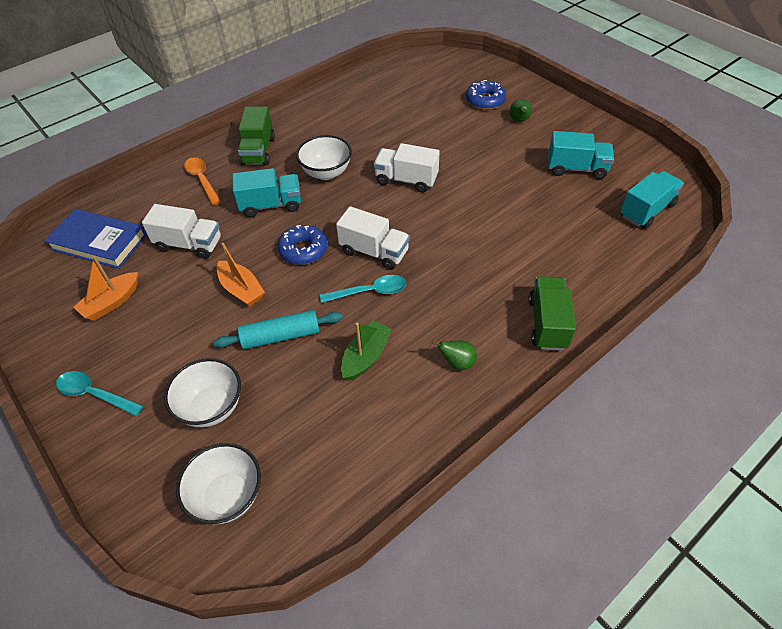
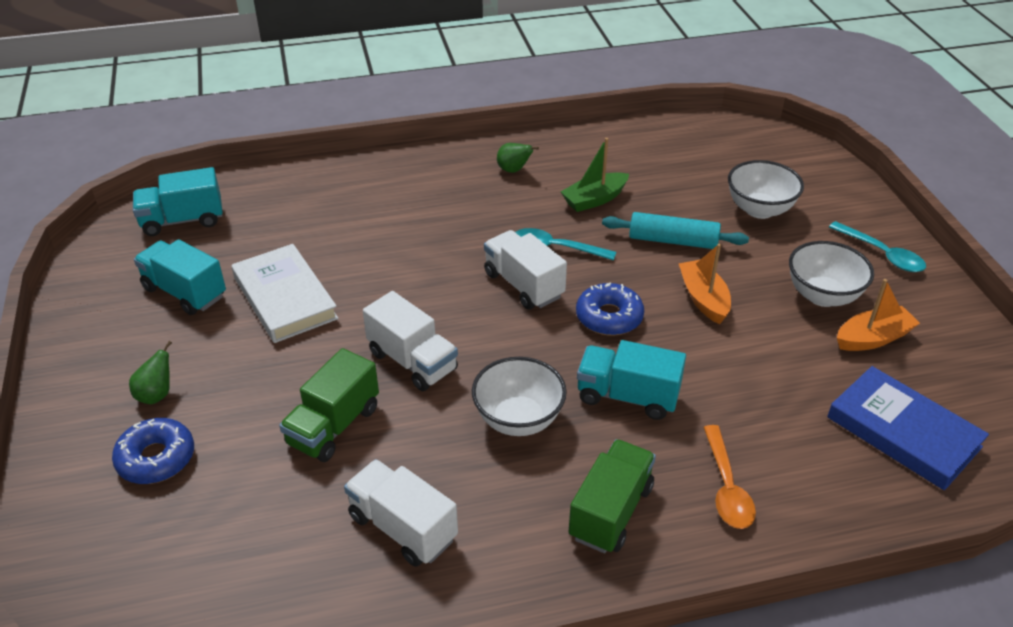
camera: 155 degrees left, 10 degrees down
white truck [142,204,221,259] -> white truck moved to [344,459,458,567]
white bowl [176,443,261,524] -> white bowl moved to [789,241,874,307]
green truck [528,276,576,351] -> green truck moved to [279,348,379,462]
none -> white book [231,244,339,343]

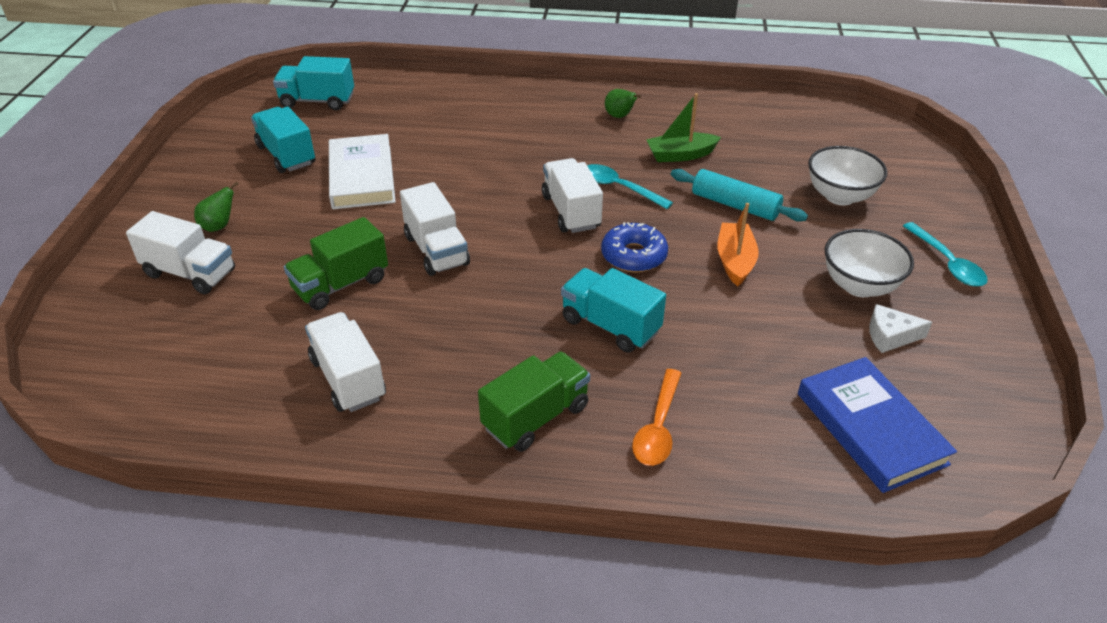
camera: 20 degrees right, 0 degrees up
blue donut [112,418,194,484] -> white truck [126,211,235,294]
white bowl [472,357,567,436] -> none
orange boat [837,279,920,351] -> white cheese [869,304,932,353]

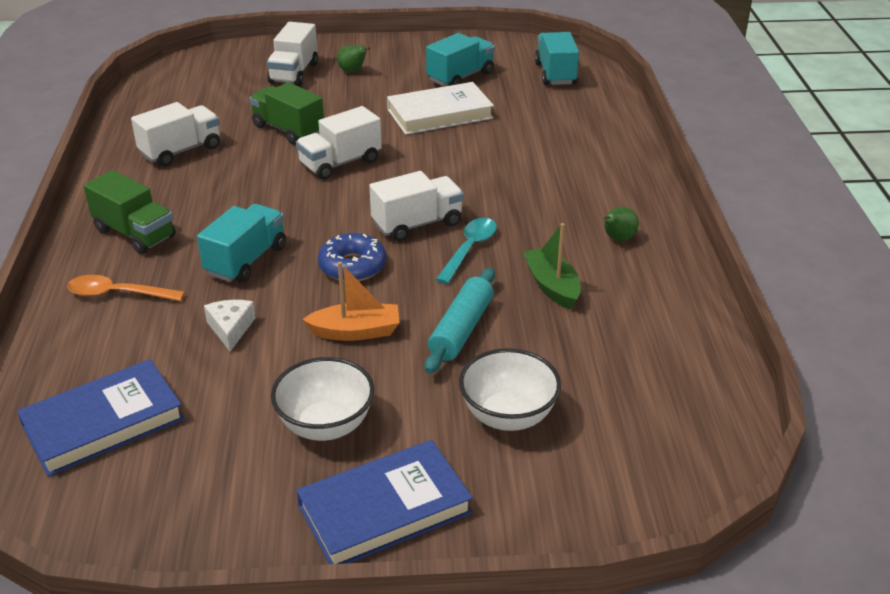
camera: 80 degrees right, 5 degrees down
white cheese [869,304,932,353] -> white cheese moved to [204,300,256,352]
turquoise spoon [903,222,988,287] -> blue book [296,440,473,564]

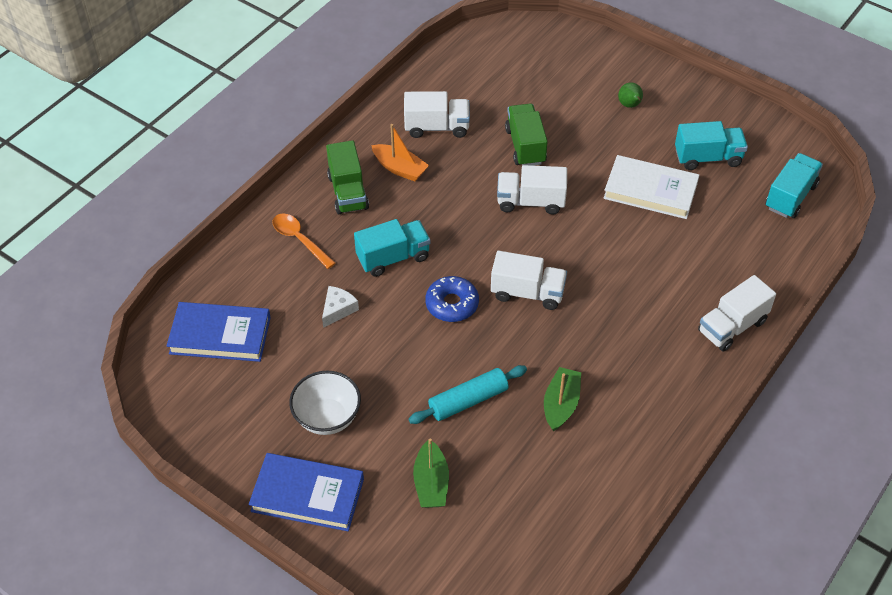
camera: 40 degrees right, 15 degrees up
white truck [267,22,318,86] -> white truck moved to [698,275,776,352]
orange boat [302,262,400,341] -> orange boat moved to [371,124,429,181]
turquoise spoon [436,218,497,284] -> none
white bowl [459,348,561,431] -> green boat [413,438,449,508]
green pear [603,207,639,241] -> none

